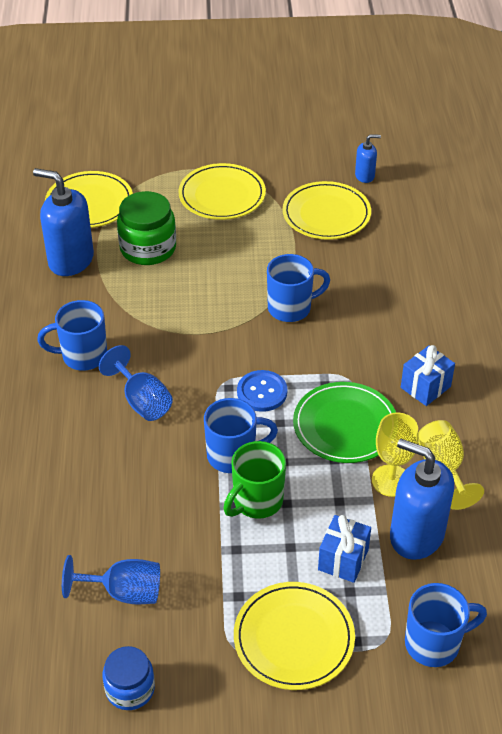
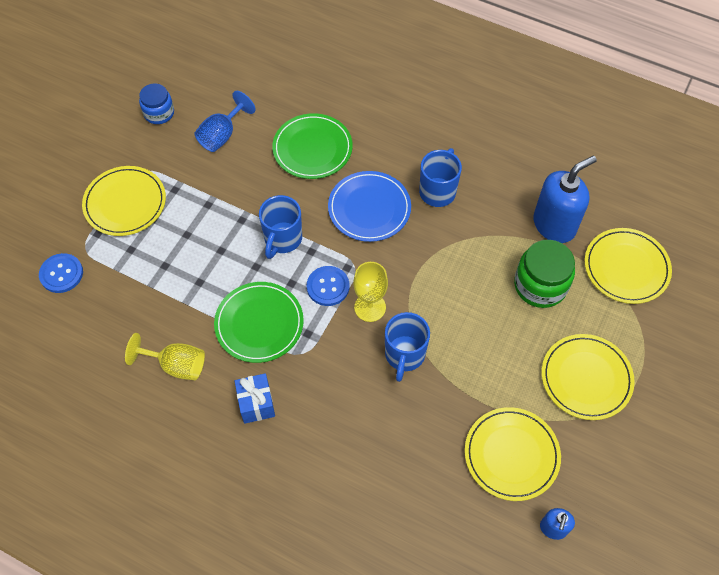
camera: 120 degrees right, 15 degrees up
blue goblet [99,345,173,421] -> blue plate [328,171,411,242]
green mug [223,441,286,519] -> none
blue gift [318,515,371,583] -> none
yellow goblet [372,413,419,497] -> yellow goblet moved to [353,262,388,322]
blue soap dispenser [390,438,454,560] -> none
blue mug [405,583,487,667] -> blue button [39,253,83,293]
none -> green plate [272,113,353,179]

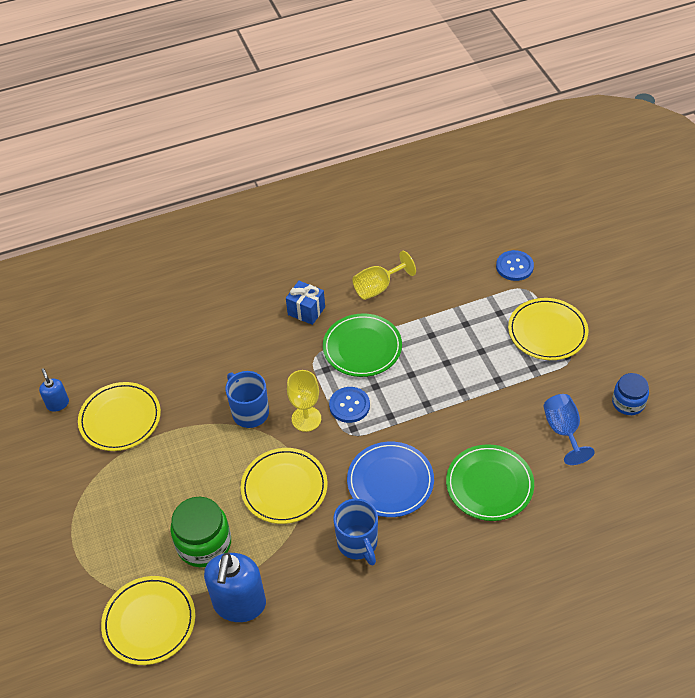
camera: 135 degrees right, 10 degrees down
blue mug [259,195,302,259] -> none
yellow plate [542,334,635,420] -> yellow plate moved to [241,448,328,524]

